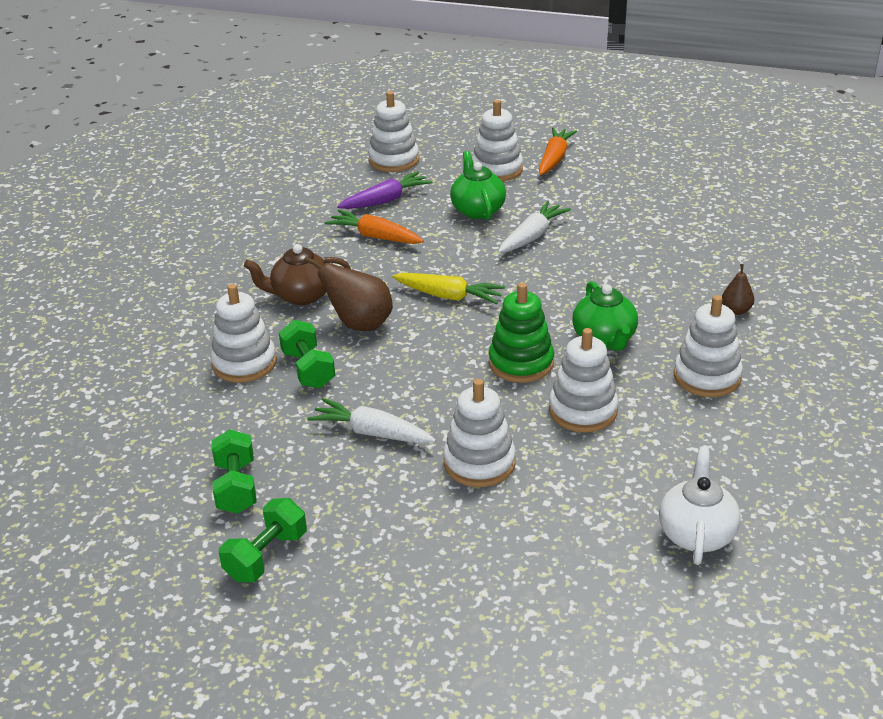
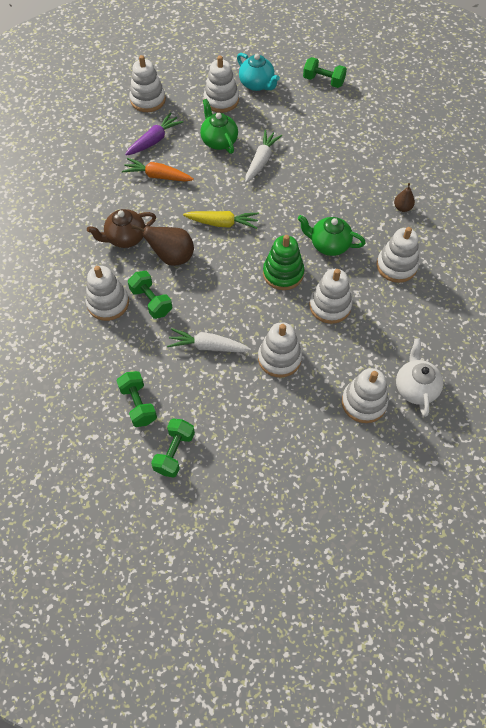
camera: 15 degrees left, 25 degrees up
orange carrot [539,128,577,175] -> turquoise teapot [237,53,280,91]
green teapot [572,281,638,351] -> green teapot turned 135 degrees clockwise [298,215,366,256]
none -> green dumbbell [303,57,347,88]
none -> white stacking toy [342,368,388,423]

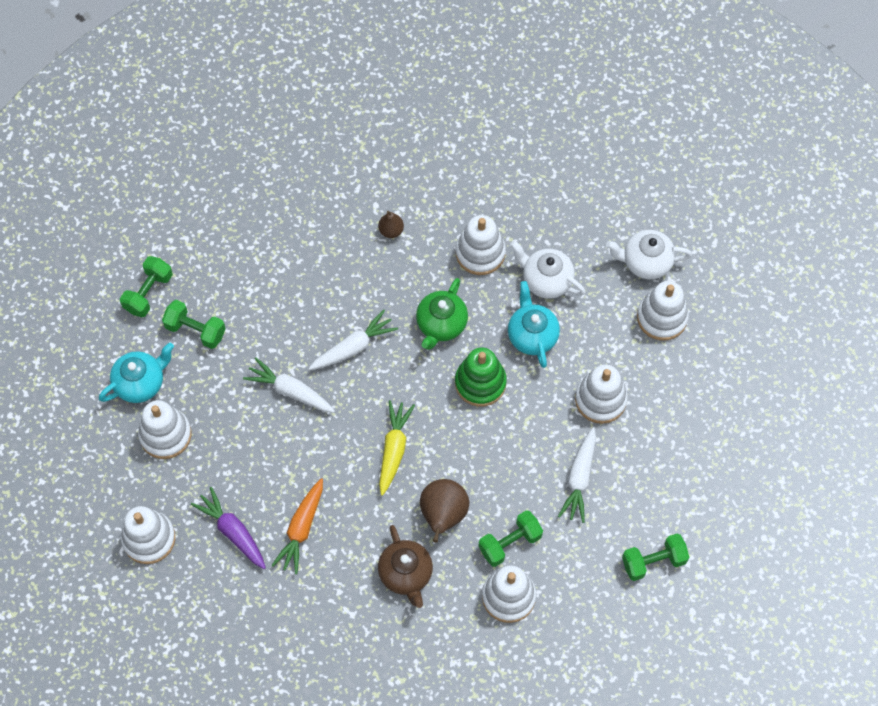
camera: 85 degrees left, 5 degrees up
green dumbbell [151,418,195,478] -> green dumbbell moved to [162,300,226,349]
green teapot [200,99,238,154] -> none
white stacking toy [309,269,352,324] -> turquoise teapot [508,281,560,368]
none -> white carrot [309,310,398,370]
none -> white teapot [510,241,586,299]

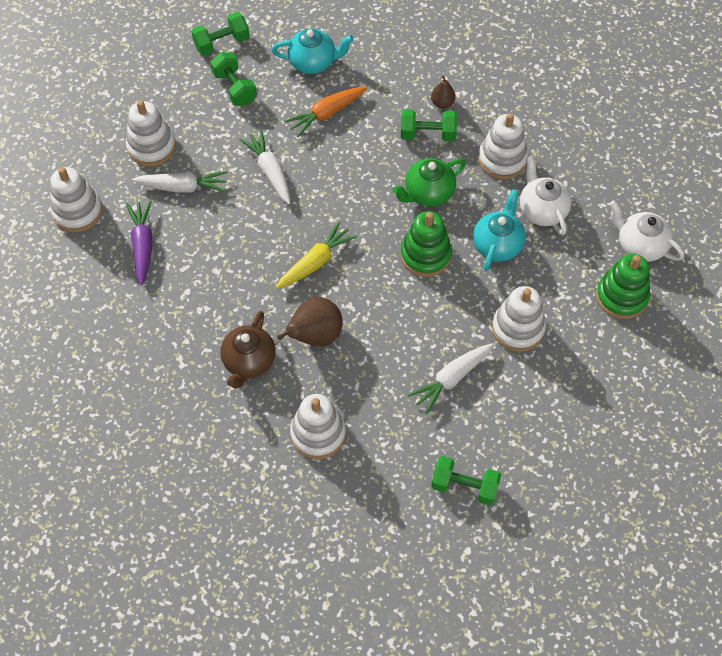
camera: 35 degrees right, 5 degrees down
turquoise teapot [99,342,174,403] -> turquoise teapot moved to [272,29,354,74]
orange carrot [272,478,323,574] -> orange carrot moved to [285,86,367,137]
white carrot [309,310,398,370] -> white carrot moved to [132,171,228,193]
green dumbbell [479,510,543,567] -> green dumbbell moved to [401,109,457,141]
white stacking toy [637,281,689,341] -> green stacking toy [596,253,650,319]

